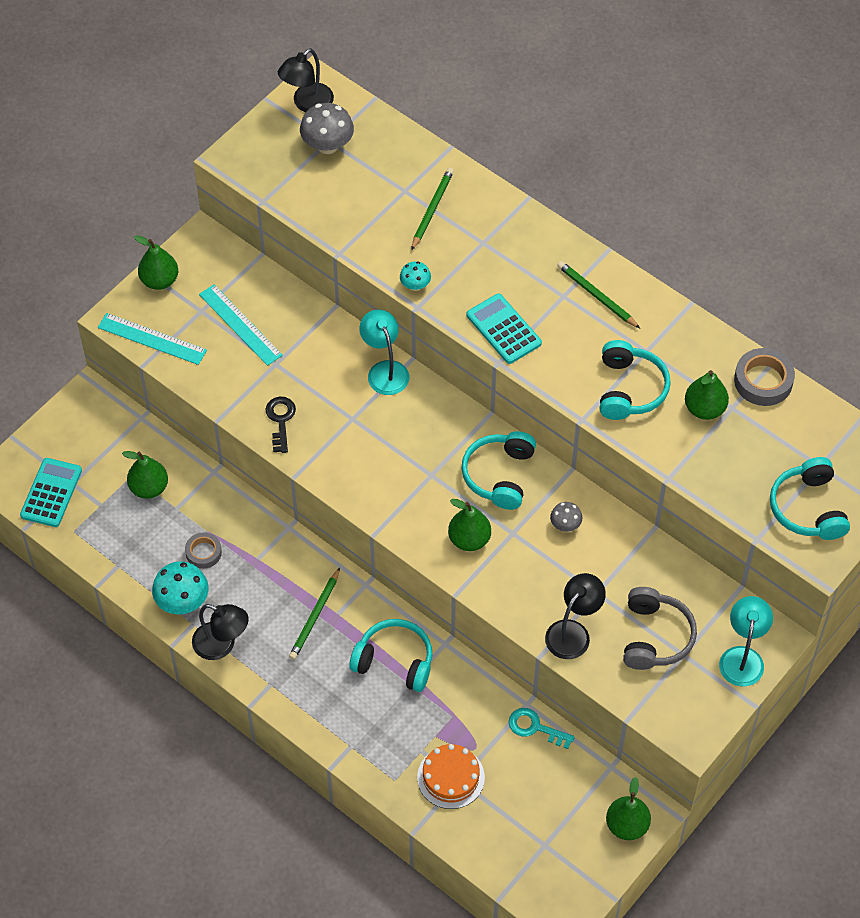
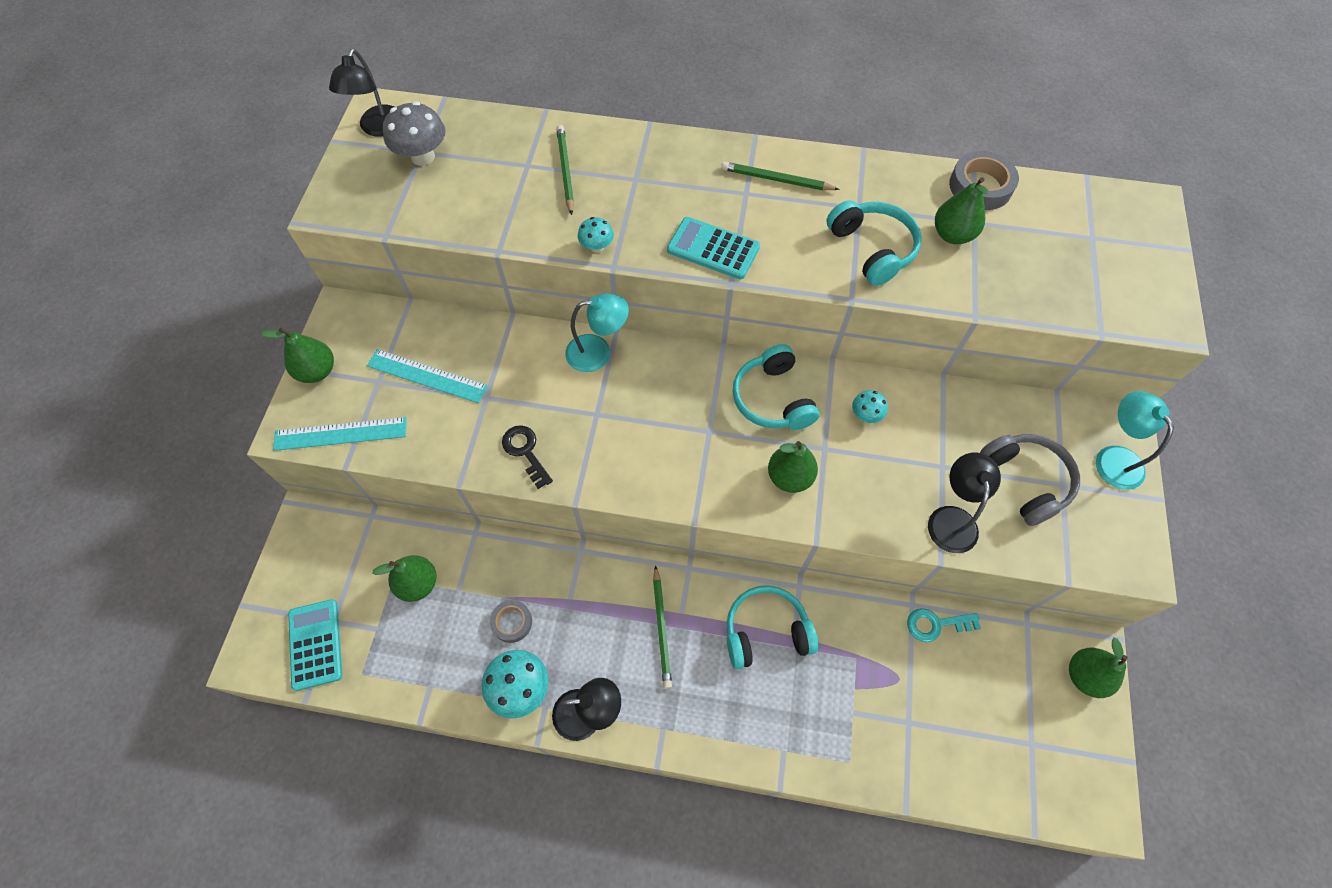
camera: 30 degrees left, 5 degrees up
turquoise lamp [359,310,409,395] -> turquoise lamp turned 135 degrees clockwise [565,293,629,372]
orange cake [417,744,485,809] -> none
grey mushroom [550,502,582,532] -> turquoise mushroom [852,390,888,423]
turquoise headphones [770,457,850,540] -> none

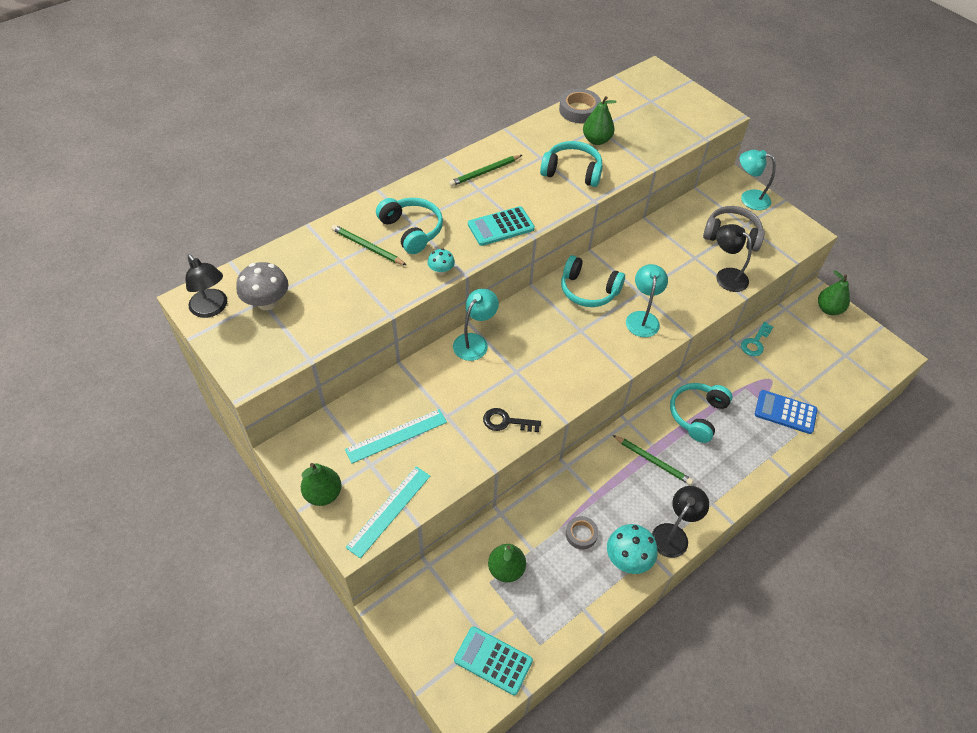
camera: 50 degrees left, 10 degrees down
green pear [768,441,818,493] -> turquoise lamp [626,264,668,337]
turquoise mushroom [852,390,888,423] -> none
none -> turquoise headphones [376,198,443,254]
none -> blue calculator [755,390,818,434]

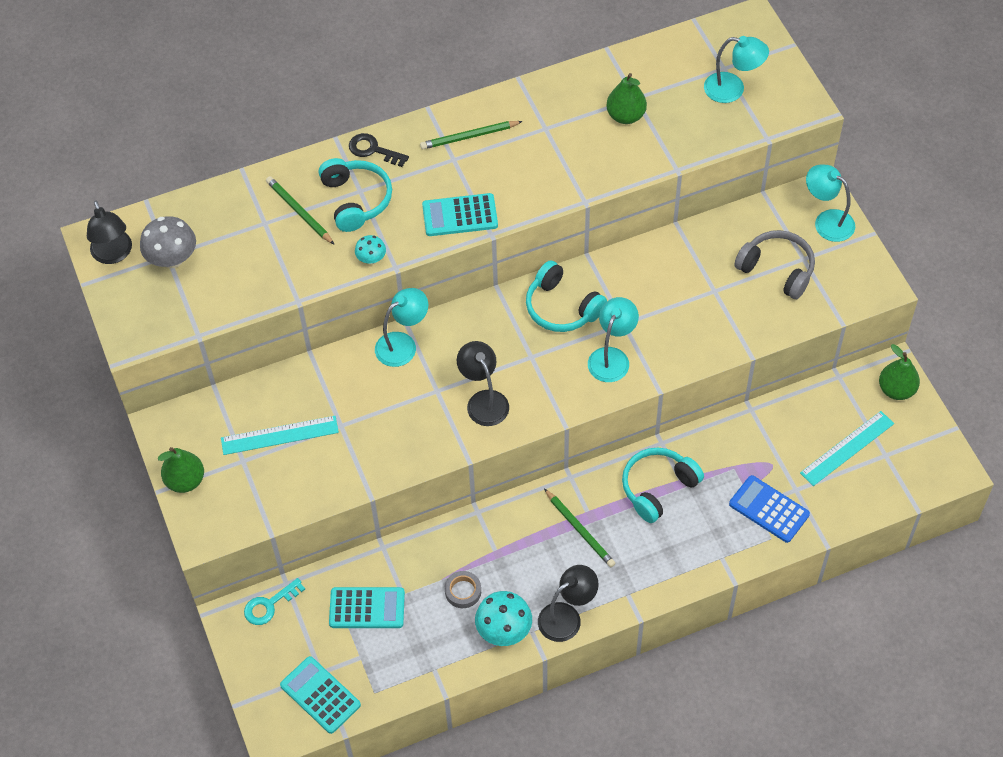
camera: 20 degrees right, 5 degrees up
turquoise ruler [345,466,430,558] -> turquoise ruler moved to [800,411,894,486]
black key [483,408,541,432] -> black key moved to [349,133,409,167]
green pear [488,544,526,582] -> turquoise calculator [329,587,405,628]
turquoise headphones [540,141,603,187] -> none
grey tape [559,89,601,123] -> none
black lamp [716,224,752,292] -> black lamp moved to [457,341,509,426]
turquoise key [741,322,773,356] -> turquoise key moved to [244,578,305,625]
none -> turquoise lamp [704,36,769,103]

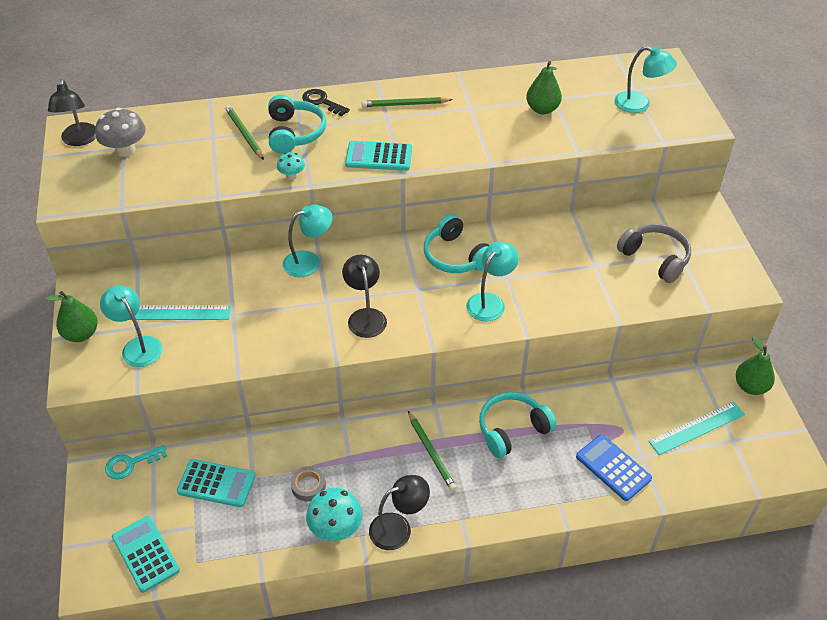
camera: 10 degrees right, 10 degrees down
turquoise lamp [806,165,855,242] -> turquoise lamp moved to [100,285,163,367]

